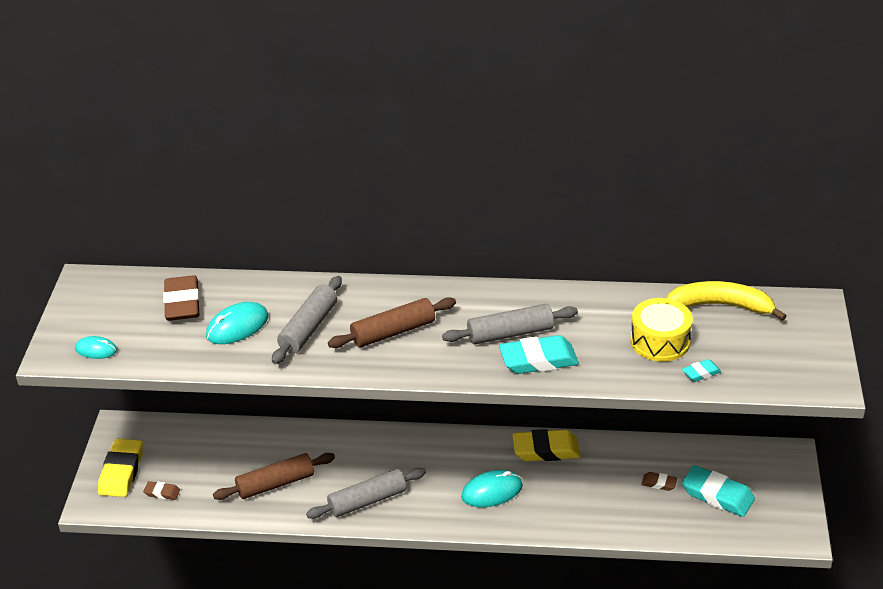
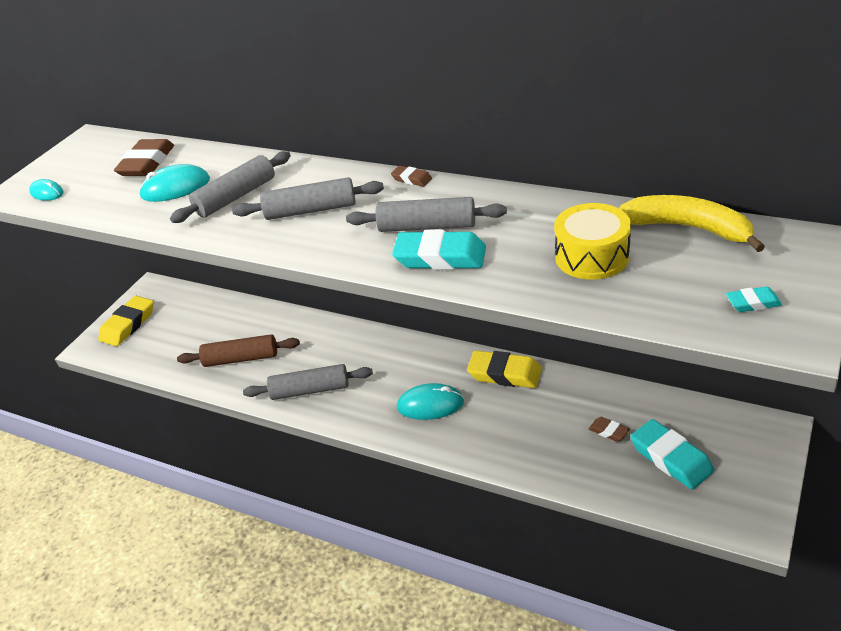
camera: 25 degrees right, 0 degrees up
brown eraser [143,481,180,500] -> brown eraser moved to [391,166,432,187]
brown rolling pin [328,297,456,348] -> grey rolling pin [232,177,384,220]
turquoise eraser [682,359,721,382] -> turquoise eraser moved to [726,286,782,312]

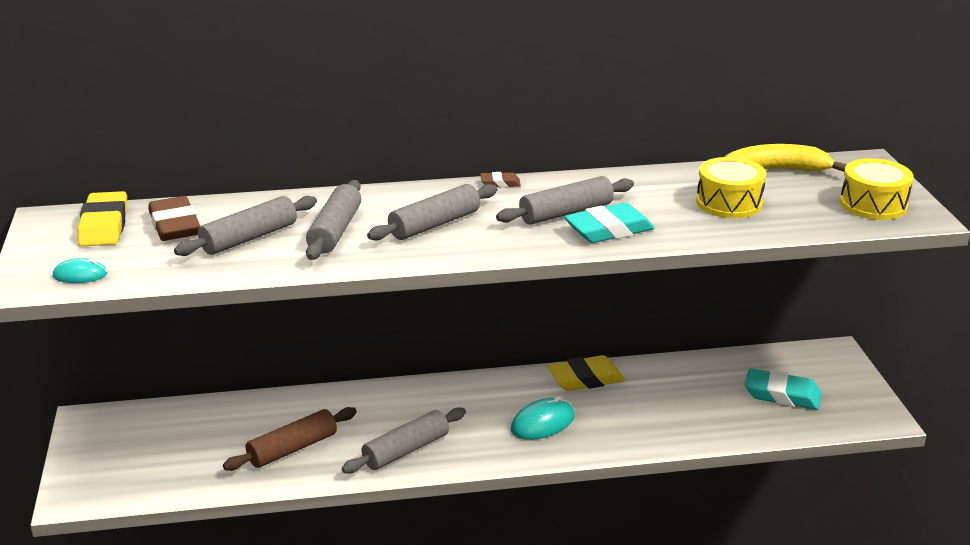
camera: 40 degrees left, 10 degrees down
yellow eraser [98,296,154,346] -> yellow eraser moved to [77,191,128,246]
turquoise mouse [139,164,210,202] -> grey rolling pin [174,196,317,256]
brown eraser [589,417,630,442] -> none
turquoise eraser [726,286,782,312] -> yellow drum [840,158,914,220]

